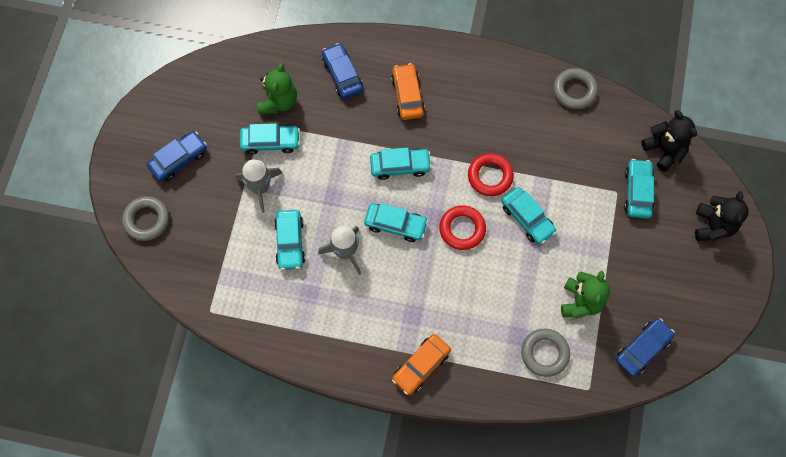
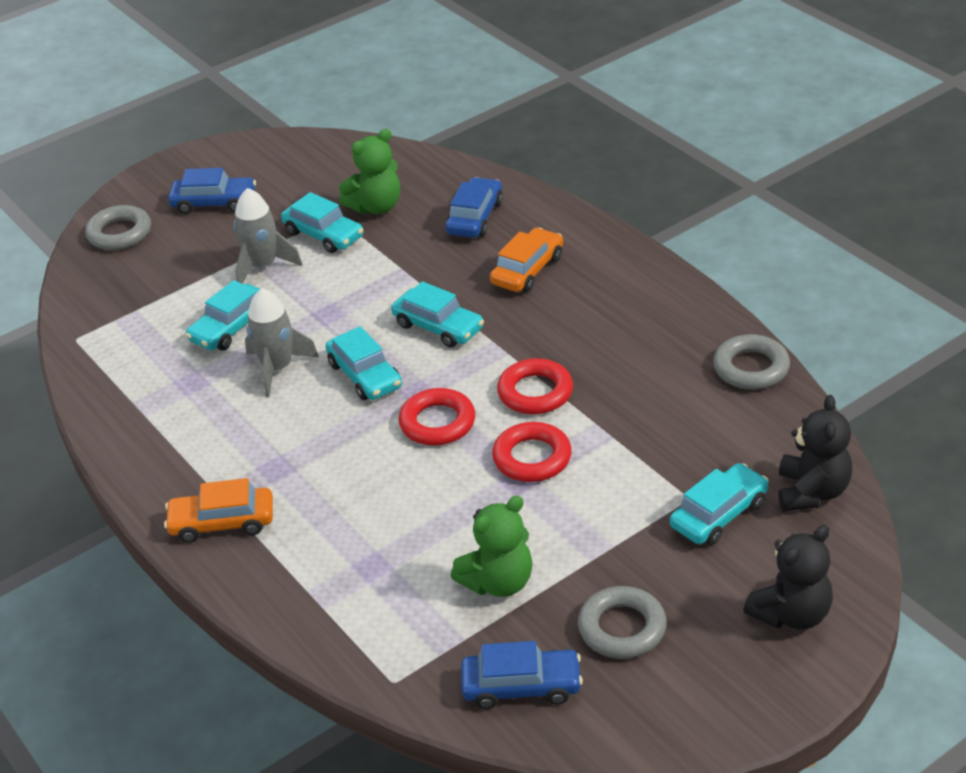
camera: 45 degrees right, 30 degrees down
turquoise car [501,187,556,244] -> red ring [492,422,572,482]
grey ring [521,329,570,377] -> grey ring moved to [578,586,667,659]

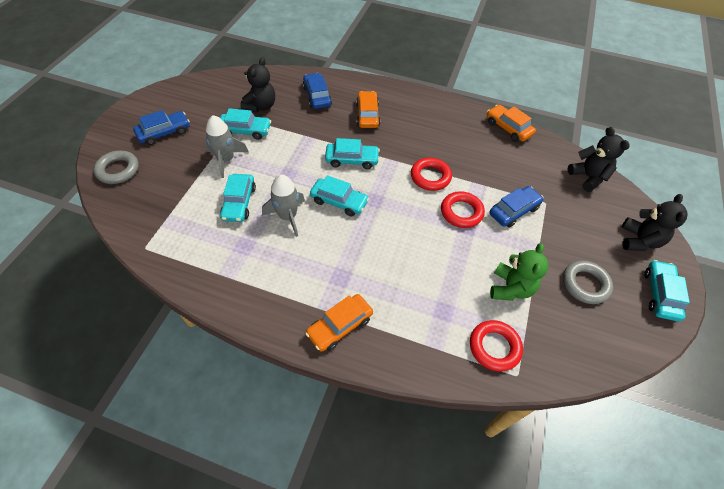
camera: 40 degrees left, 15 degrees up
green teddy bear [339,129,400,214] -> black teddy bear [240,57,275,112]
red ring [399,388,475,446] -> red ring moved to [470,320,523,371]
blue car [461,641,583,709] -> blue car moved to [489,186,544,227]
turquoise car [670,463,768,545] -> turquoise car moved to [644,260,690,322]
grey ring [713,334,790,390] -> orange car [487,105,536,142]

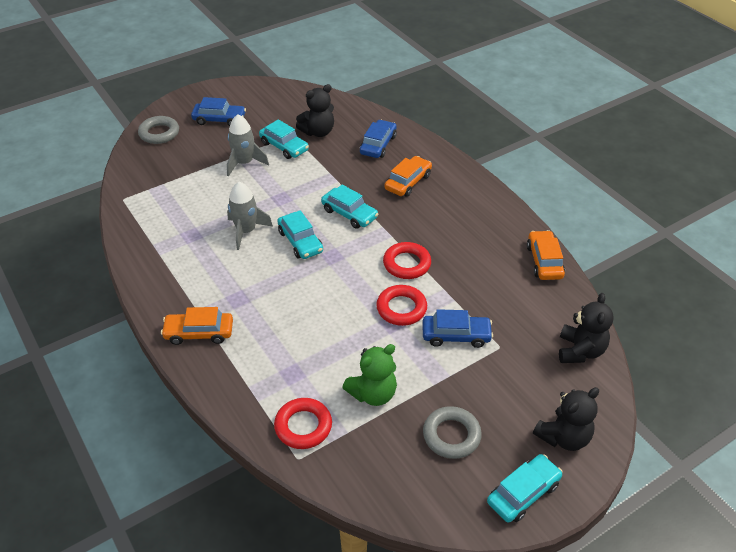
camera: 40 degrees right, 10 degrees down
turquoise car [220,174,256,222] -> none

